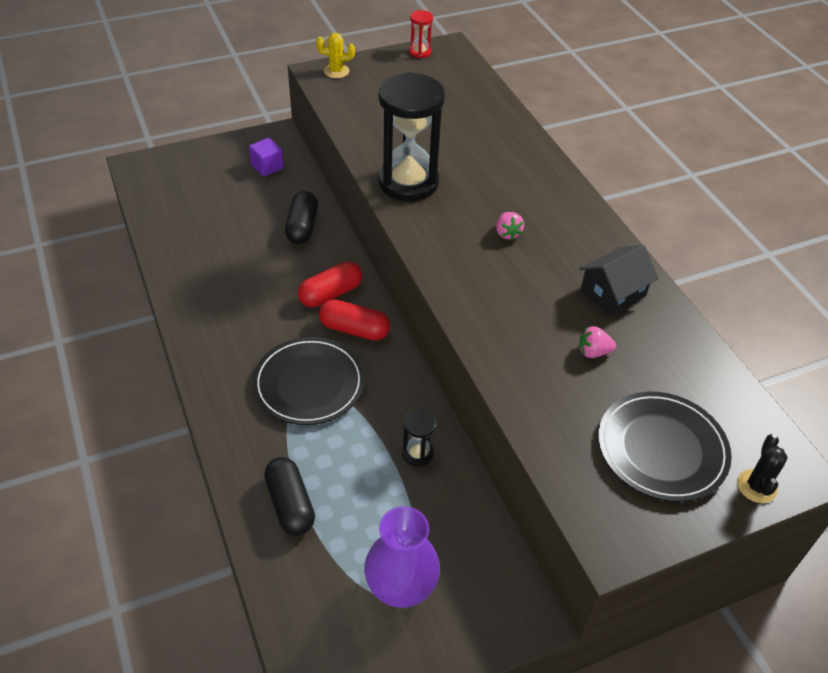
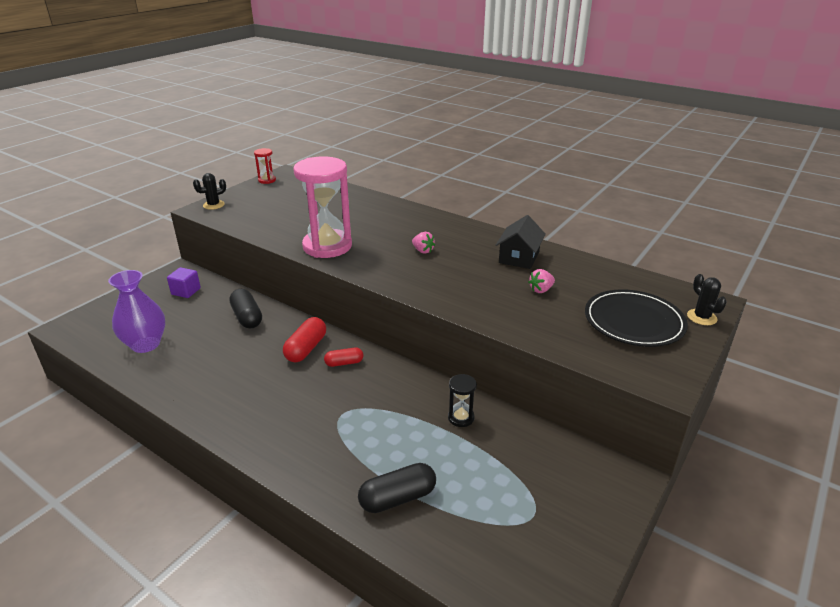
camera: 30 degrees left, 15 degrees down
black plate [252,337,365,425] -> none
black capsule [264,457,315,536] -> black capsule turned 60 degrees counterclockwise [358,463,436,513]
yellow cactus [316,33,355,78] -> black cactus [193,173,226,210]
red capsule [319,299,390,341] -> red capsule [324,347,363,367], size x0.62
purple vase [364,506,440,608] -> purple vase moved to [108,270,165,353]
black hourglass [378,72,445,201] -> pink hourglass [293,157,352,258]

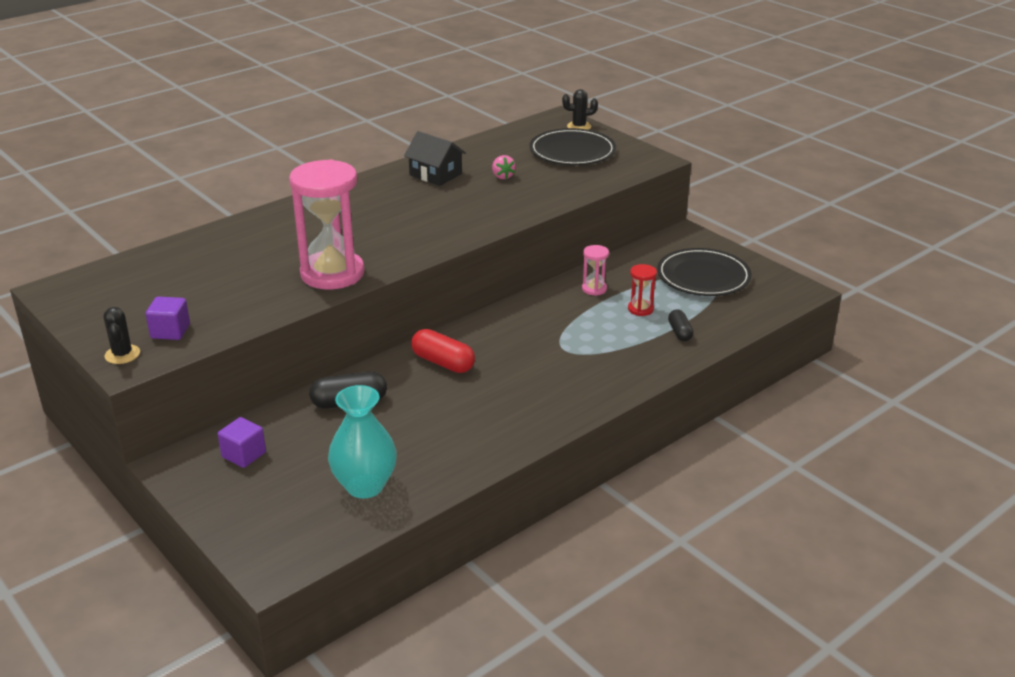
camera: 75 degrees left, 0 degrees up
purple vase [108,270,165,353] -> turquoise vase [328,385,397,498]
red hourglass [254,148,276,184] -> red hourglass moved to [628,264,657,316]
red capsule [324,347,363,367] -> none
black capsule [358,463,436,513] -> black capsule [668,309,694,341], size x0.62
pink strawberry [412,232,435,254] -> none
black hourglass [448,374,477,427] -> pink hourglass [582,245,609,296]
none -> purple cube [146,297,190,340]
none -> black plate [657,248,752,296]

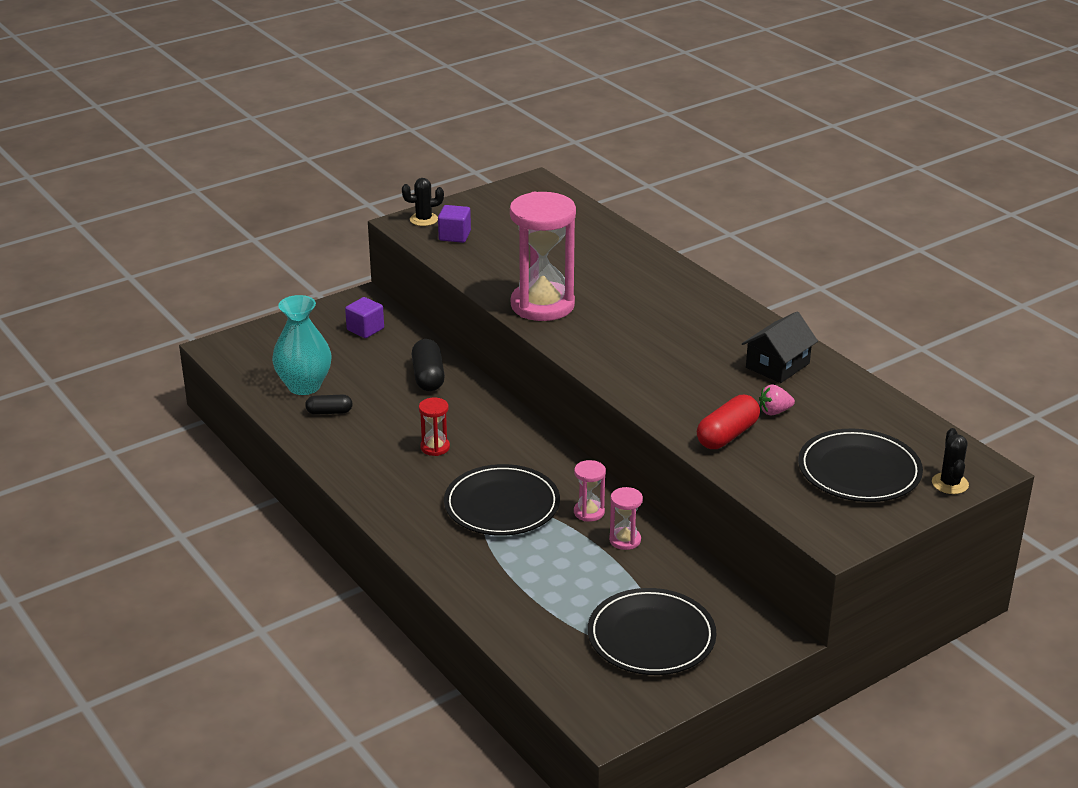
camera: 95 degrees right, 0 degrees up
red capsule [411,329,475,373] -> red capsule moved to [697,395,760,449]
red hourglass [628,264,657,316] -> red hourglass moved to [419,398,450,456]
black capsule [668,309,694,341] -> black capsule moved to [305,395,353,415]
none -> black plate [444,464,560,536]
none -> pink hourglass [574,460,606,522]

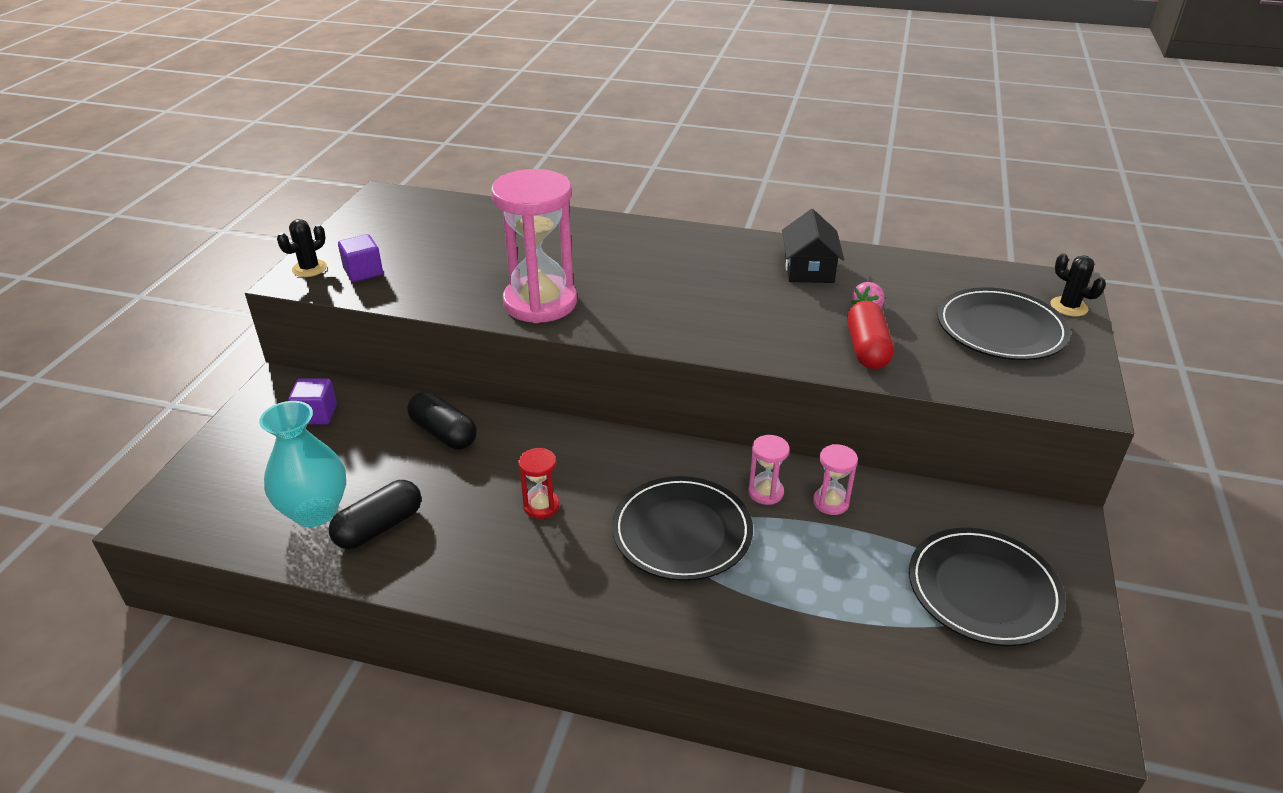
camera: 40 degrees left, 5 degrees up
black capsule [305,395,353,415] -> black capsule [329,480,421,549], size x1.61

